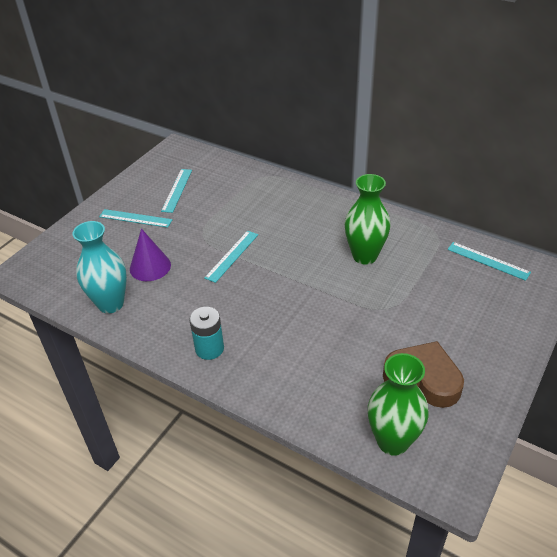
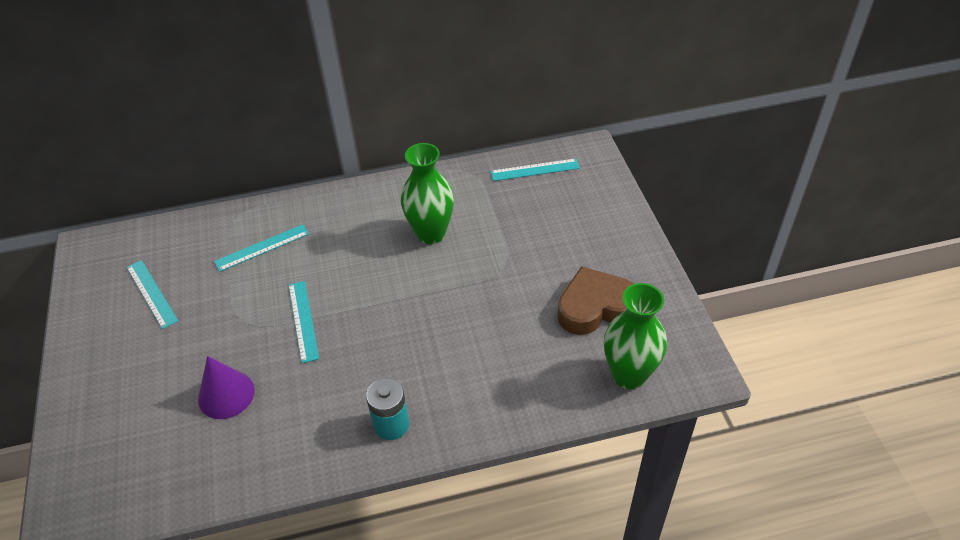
camera: 45 degrees left, 5 degrees up
turquoise vase [72,221,127,313] -> none
turquoise ruler [99,209,173,228] -> turquoise ruler moved to [214,224,309,272]

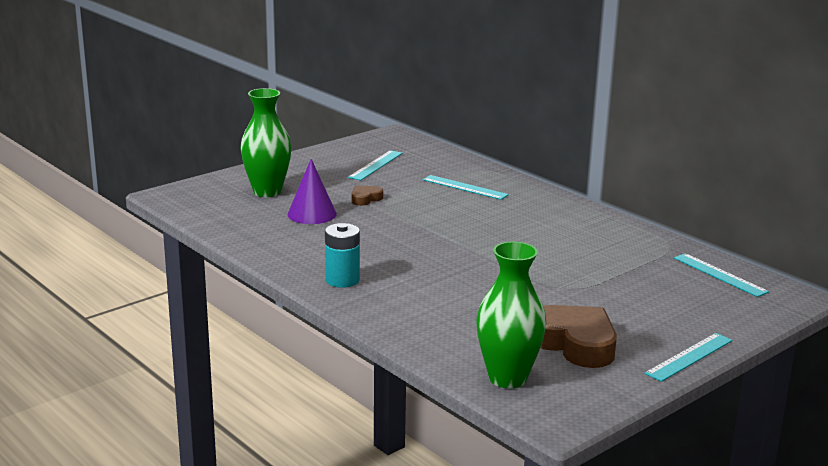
camera: 60 degrees right, 25 degrees down
turquoise ruler [289,281,319,363] -> turquoise ruler moved to [644,333,733,382]
green vase [401,143,454,244] -> green vase moved to [240,88,292,197]
none -> brown heart [351,186,383,206]

